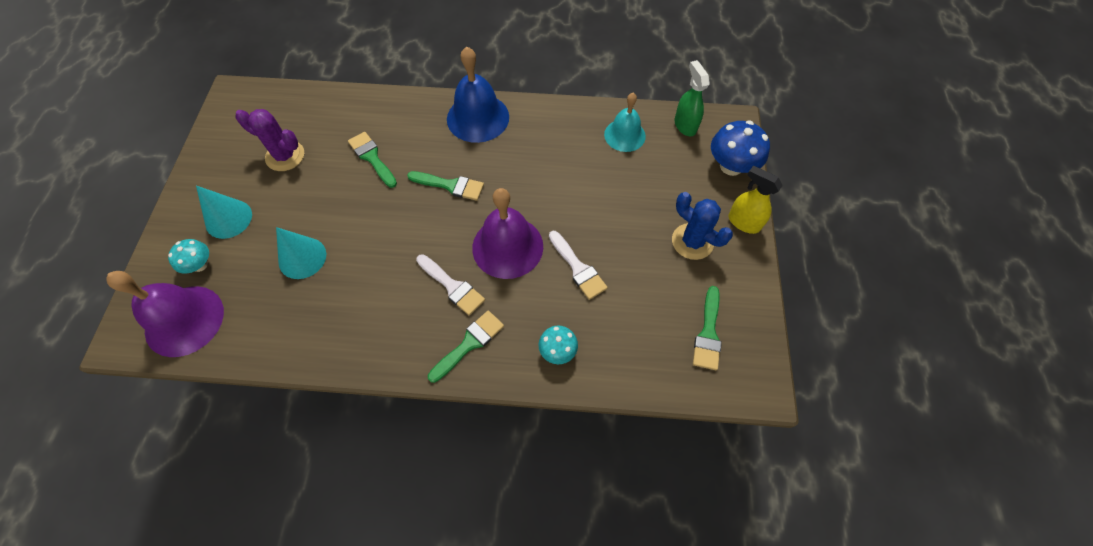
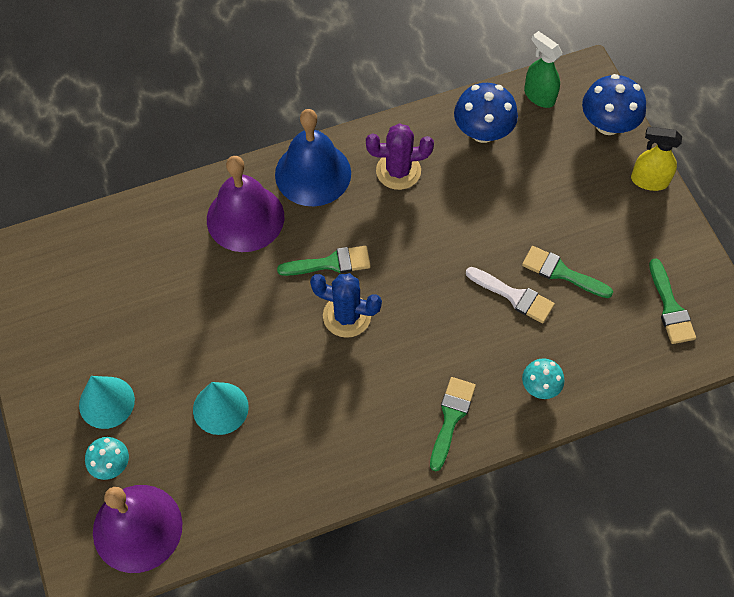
camera: 25 degrees left, 0 degrees up
purple cactus [236,109,304,171] -> purple cactus moved to [366,123,434,190]
green brush [348,132,397,188] -> green brush moved to [522,246,613,298]
white brush [416,254,485,316] -> none
purple bell [472,188,543,279] -> purple bell moved to [207,156,284,252]
turquoise bell [604,93,646,152] -> blue mushroom [454,83,518,143]
blue cactus [672,192,733,260] -> blue cactus moved to [310,273,382,338]

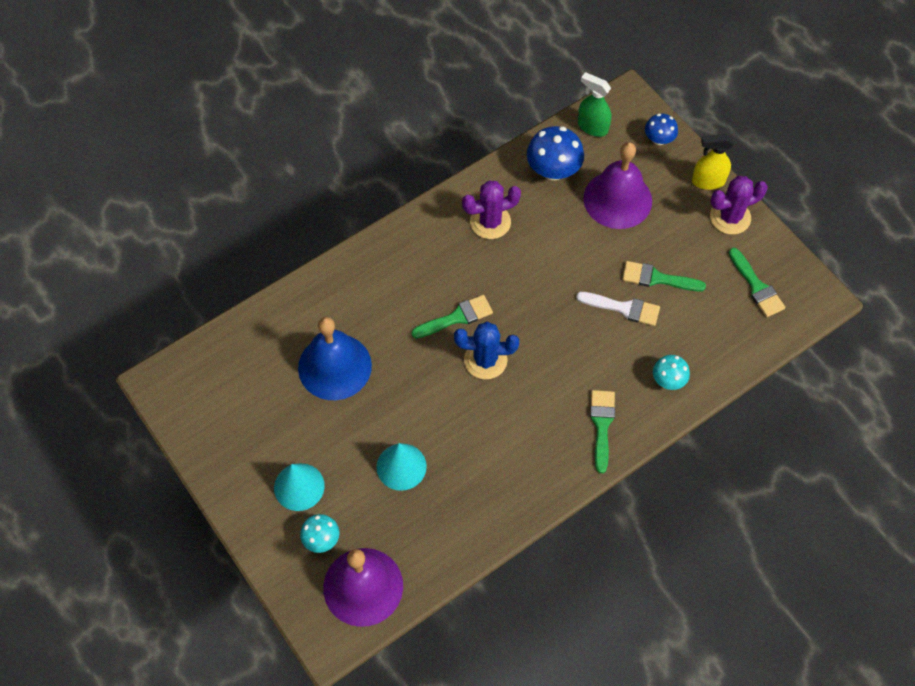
camera: 15 degrees left, 0 degrees up
purple bell [207,156,284,252] -> purple bell moved to [583,142,652,229]
blue bell [275,109,351,206] -> blue bell moved to [298,317,372,400]
blue mushroom [582,74,646,135] -> blue mushroom [645,114,678,145], size x0.59
none -> purple cactus [710,176,768,235]

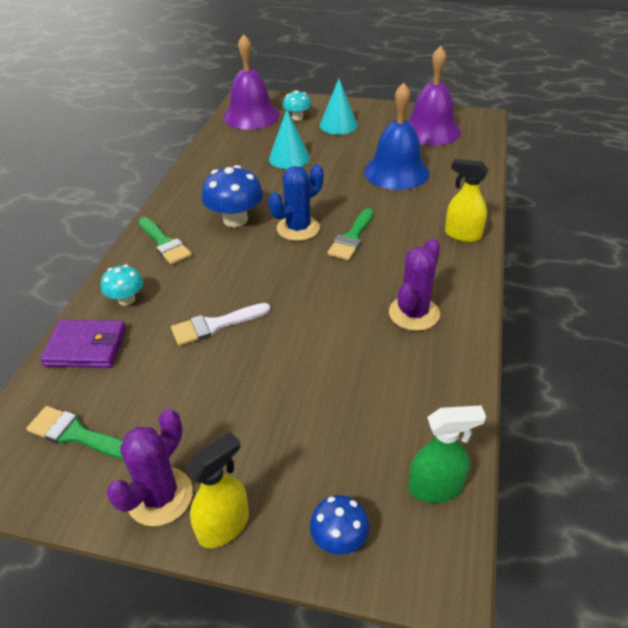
camera: 140 degrees right, 20 degrees down
blue mushroom [527,126,584,180] -> blue mushroom moved to [202,165,263,227]
purple bell [583,142,652,229] -> purple bell moved to [407,46,461,146]
green brush [622,261,706,292] -> none
none -> purple wallet [40,320,126,368]
none -> yellow spray bottle [445,159,489,242]

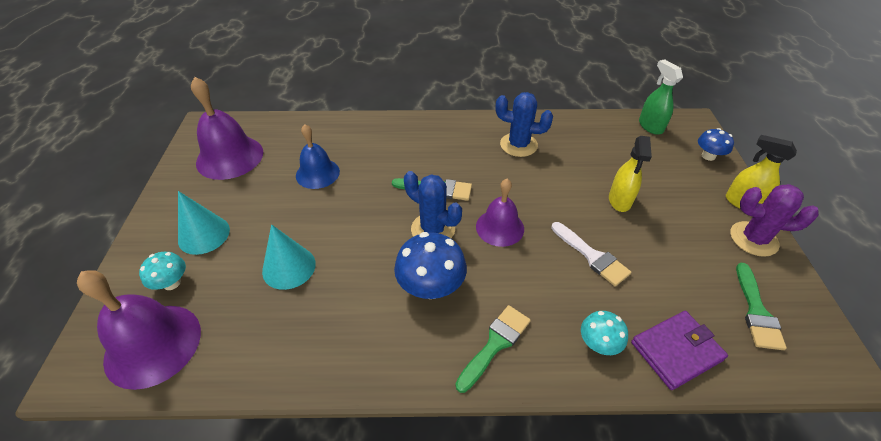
camera: 105 degrees left, 5 degrees up
purple wallet [40,320,126,368] -> purple wallet turned 75 degrees clockwise [631,311,728,390]
blue bell [364,83,430,190] -> blue bell [296,124,340,189], size x0.65
purple cactus [389,238,440,331] -> blue cactus [496,92,553,157]
yellow spray bottle [445,159,489,242] -> yellow spray bottle moved to [609,136,652,212]
none -> purple bell [476,179,524,247]

